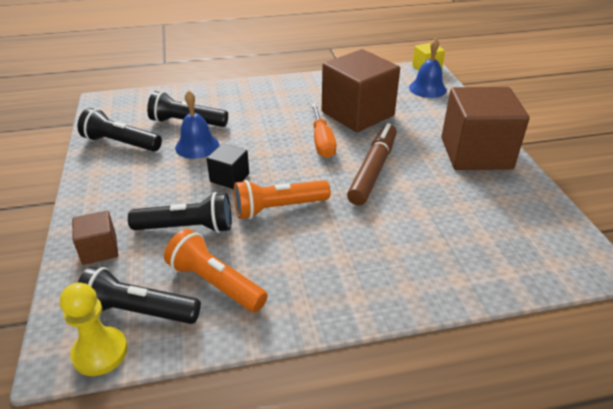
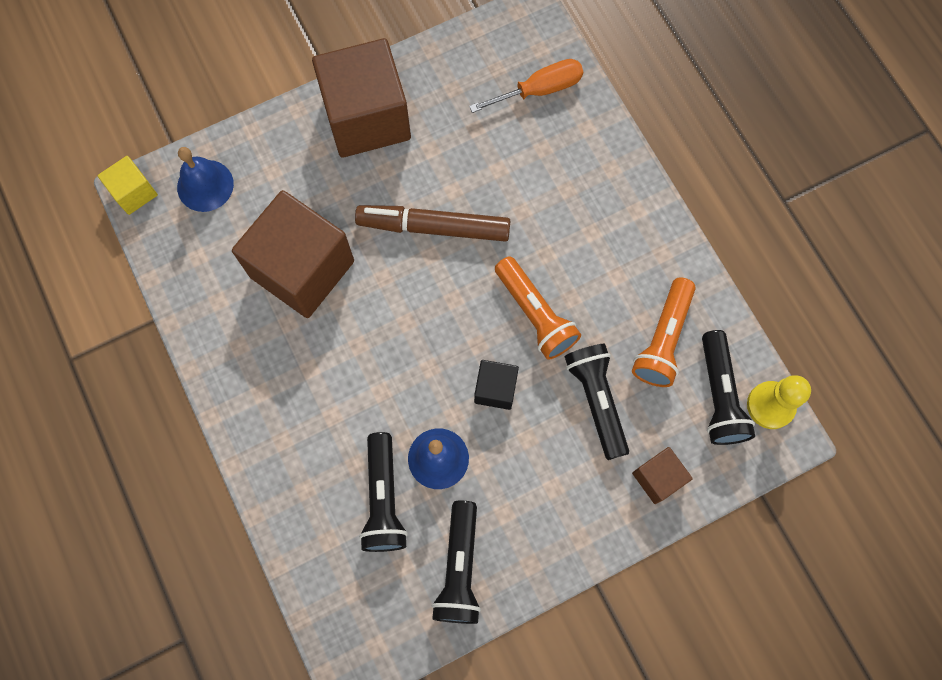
camera: 105 degrees left, 35 degrees up
orange screwdriver [311,104,336,158] -> orange screwdriver moved to [469,59,583,113]

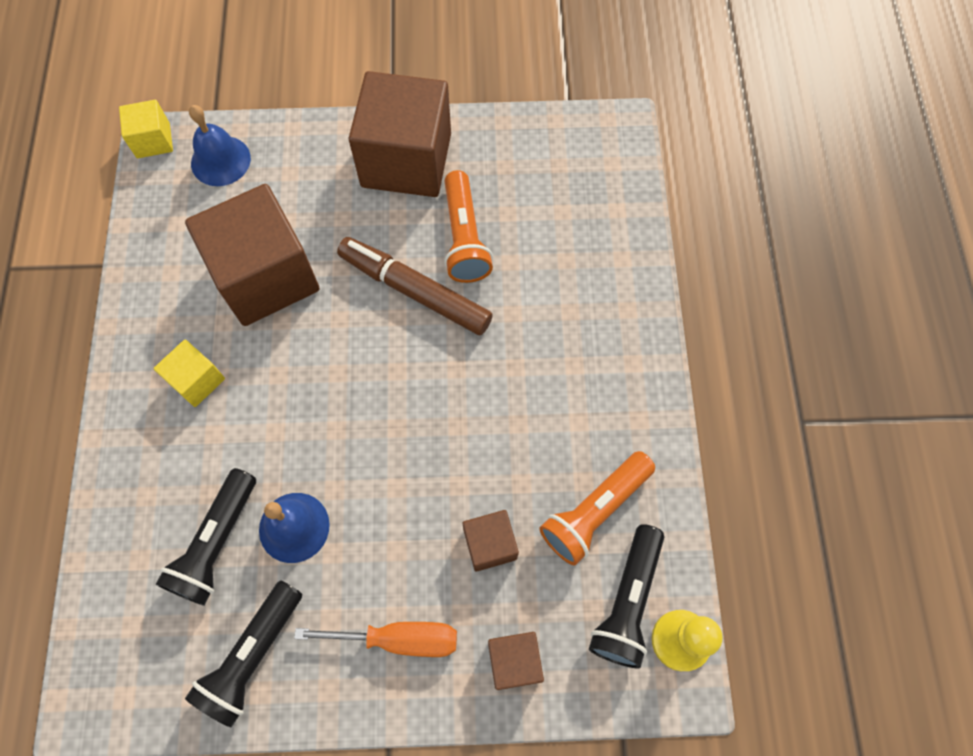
camera: 25 degrees right, 5 degrees down
orange screwdriver [469,59,583,113] -> orange screwdriver moved to [294,622,457,657]
black cube [474,360,519,410] -> none
orange flashlight [495,256,581,360] -> orange flashlight moved to [444,170,493,283]
black flashlight [565,344,629,460] -> brown cube [463,510,519,572]
none -> yellow cube [154,340,225,407]

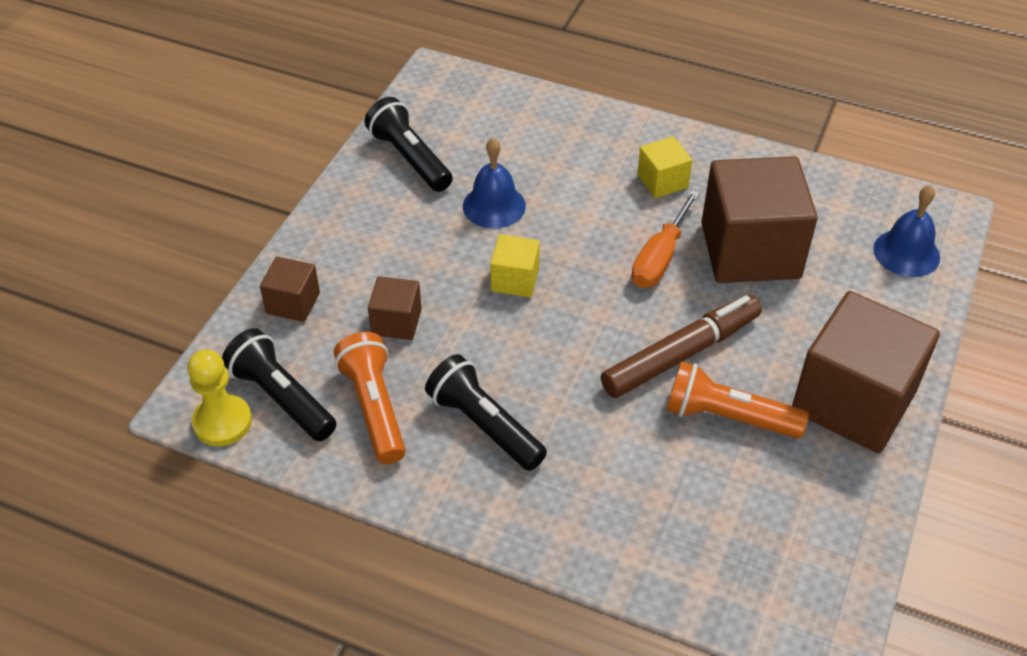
camera: 115 degrees right, 20 degrees down
yellow cube [119,100,173,158] -> yellow cube moved to [490,235,540,297]
black flashlight [156,468,256,606] -> black flashlight moved to [425,354,547,471]
orange screwdriver [294,622,457,657] -> orange screwdriver moved to [631,190,700,288]

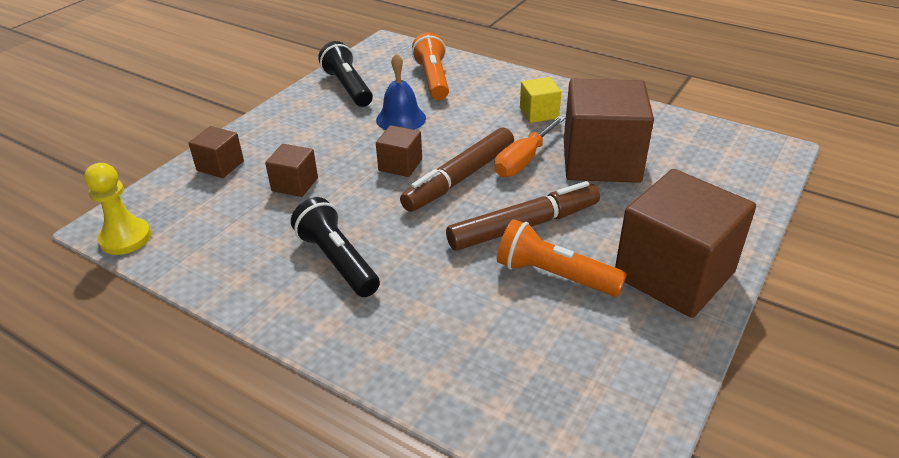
camera: 10 degrees right, 10 degrees down
black flashlight [222,328,337,441] -> none
orange flashlight [334,332,406,464] -> orange flashlight moved to [412,32,449,100]
yellow cube [490,235,540,297] -> brown cube [376,125,422,177]
blue bell [873,185,940,277] -> none
none -> brown marker [400,127,514,212]

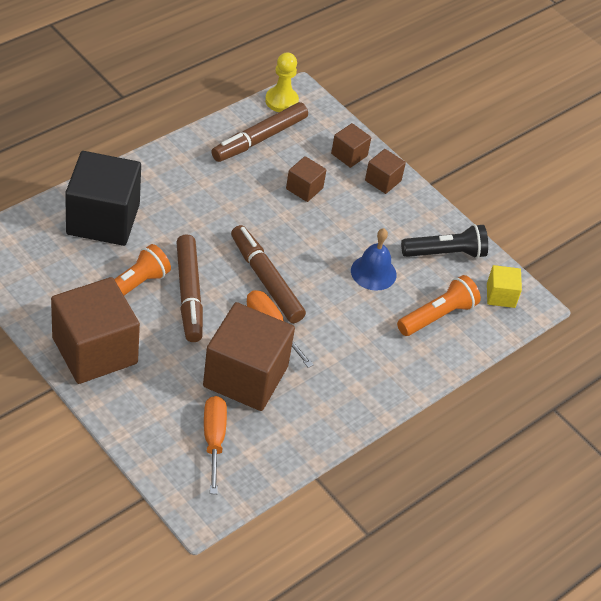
camera: 100 degrees right, 10 degrees up
black flashlight [291,197,380,297] -> none
brown cube [376,125,422,177] -> brown cube moved to [365,149,406,194]
orange flashlight [412,32,449,100] -> orange flashlight turned 45 degrees counterclockwise [397,275,481,336]
yellow cube [520,77,561,123] -> yellow cube moved to [487,265,522,308]
none -> black cube [65,151,141,246]
none -> orange screwdriver [204,396,227,494]
none -> brown marker [211,102,308,162]

